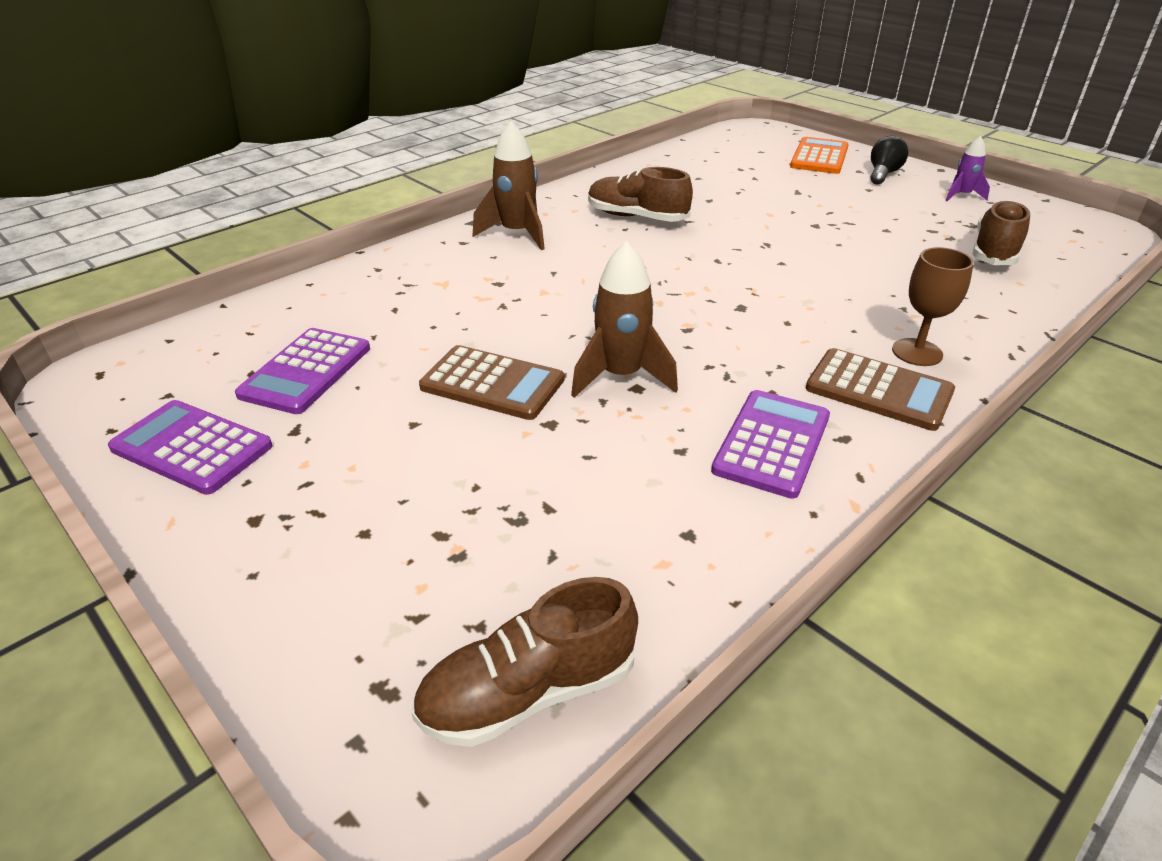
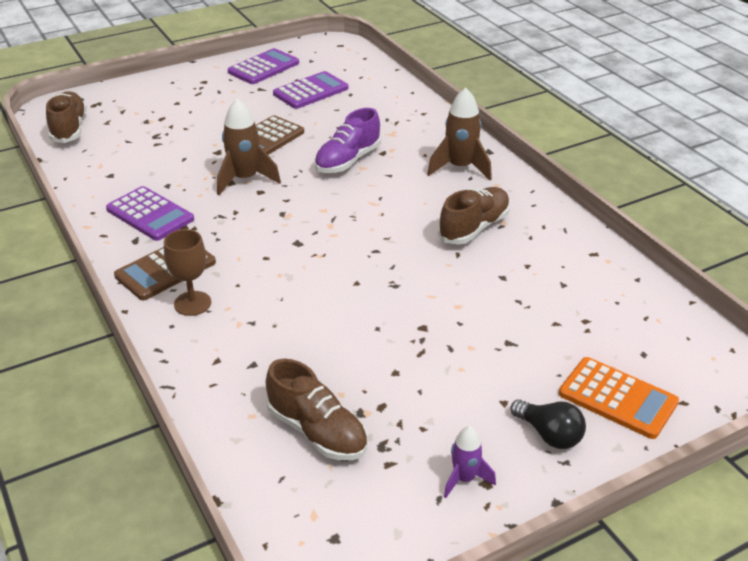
camera: 105 degrees right, 0 degrees up
purple calculator [235,328,370,414] -> purple calculator turned 105 degrees clockwise [273,71,349,109]
none -> purple shoe [314,108,381,173]

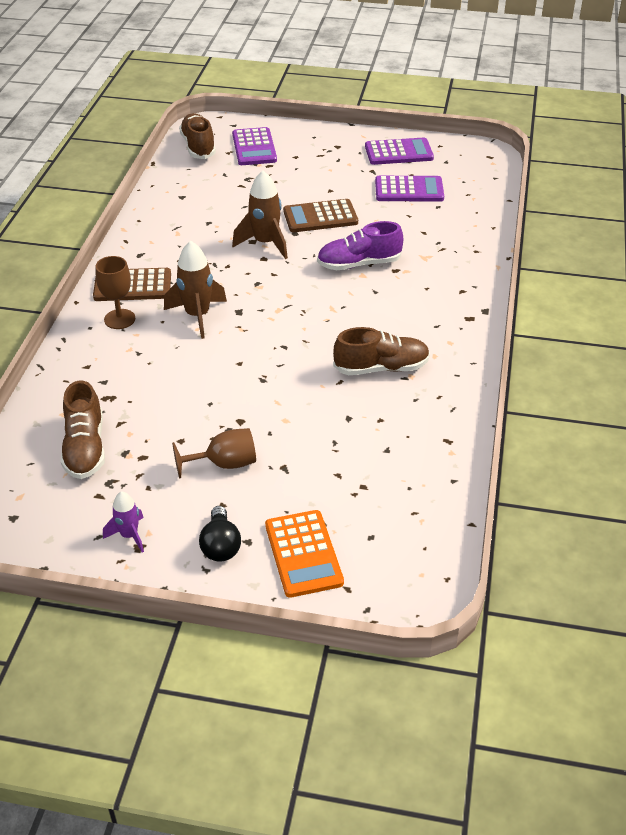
camera: 40 degrees right, 5 degrees up
brown shoe [46,91,87,143] -> brown shoe turned 45 degrees counterclockwise [179,113,216,159]
purple calculator [106,186,194,241] -> purple calculator moved to [232,127,277,165]
brown rocket [427,88,492,180] -> brown rocket moved to [164,241,227,339]
none -> brown goblet [172,428,256,479]

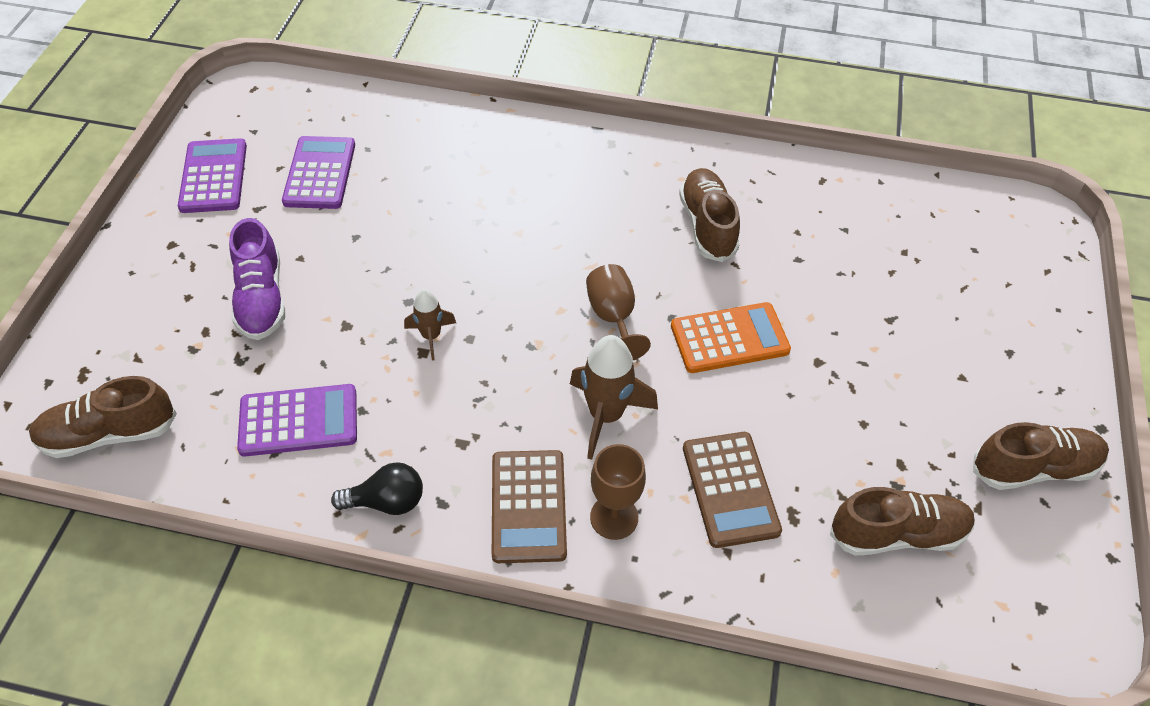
camera: 90 degrees left, 10 degrees up
purple rocket [103,491,144,553] -> brown shoe [973,422,1109,490]
brown goblet [172,428,256,479] -> brown goblet moved to [586,264,651,360]
black light bulb [199,506,241,562] -> black light bulb moved to [331,462,423,515]
purple calculator [232,127,277,165] -> purple calculator moved to [237,384,357,457]
brown rocket [232,171,288,259] -> brown rocket [404,289,456,360], size x0.59
orange calculator [265,510,344,598] -> orange calculator moved to [671,302,791,373]
brown calculator [283,199,358,232] -> brown calculator moved to [683,432,782,548]
purple shoe [317,221,403,270] -> purple shoe moved to [229,218,285,340]

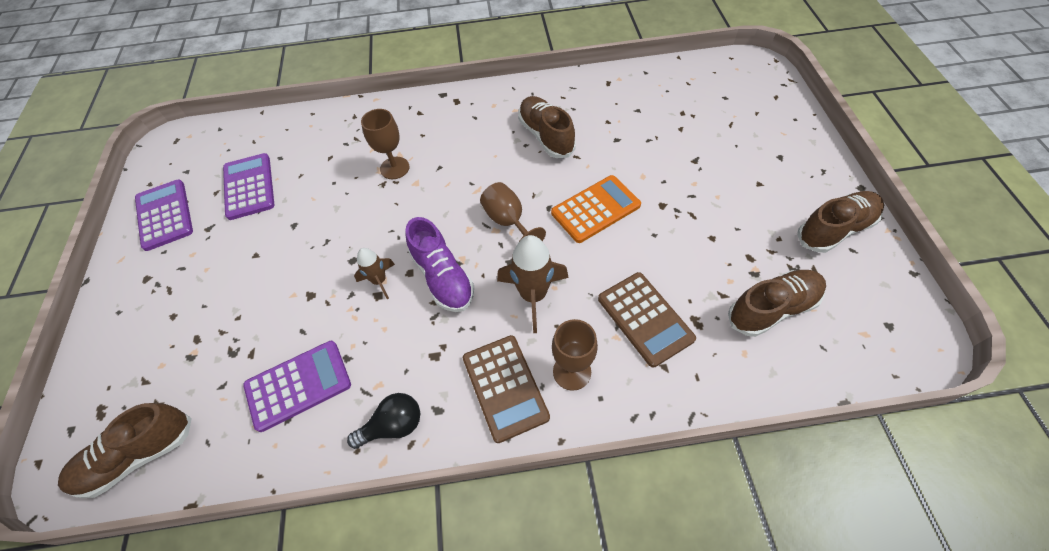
camera: 15 degrees left, 5 degrees up
purple shoe [229,218,285,340] -> purple shoe moved to [405,217,474,312]
none -> brown goblet [361,109,409,179]

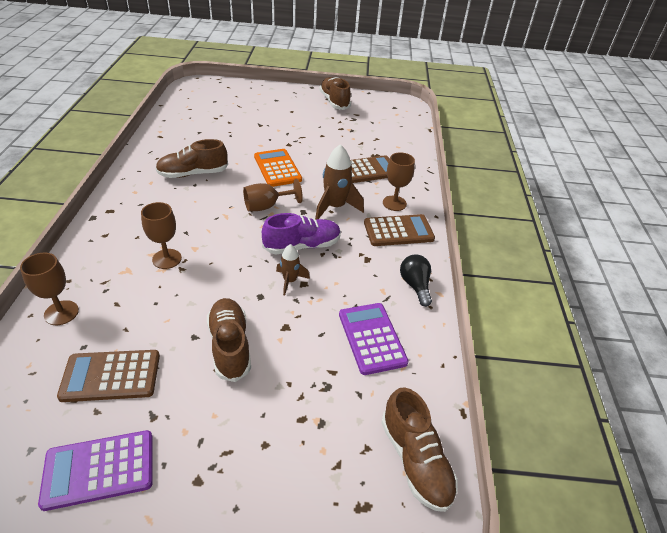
camera: 85 degrees left, 15 degrees down
purple calculator [223,153,274,220] -> brown calculator [57,350,160,402]
brown shoe [728,270,826,337] -> brown shoe moved to [207,298,251,382]
none -> brown goblet [20,253,79,325]

